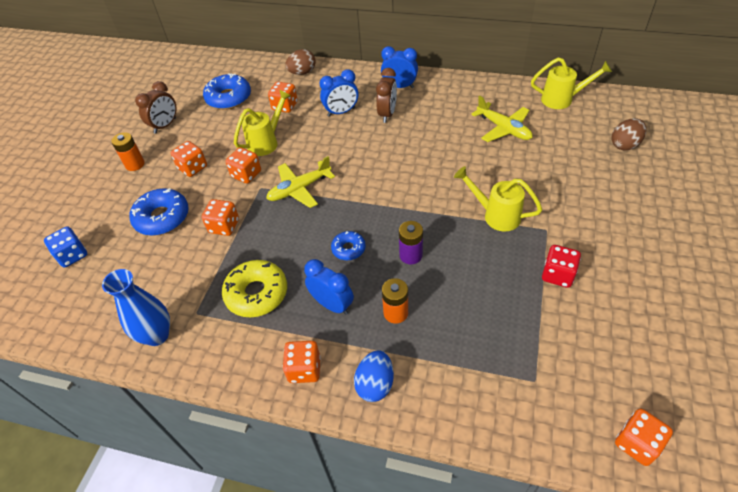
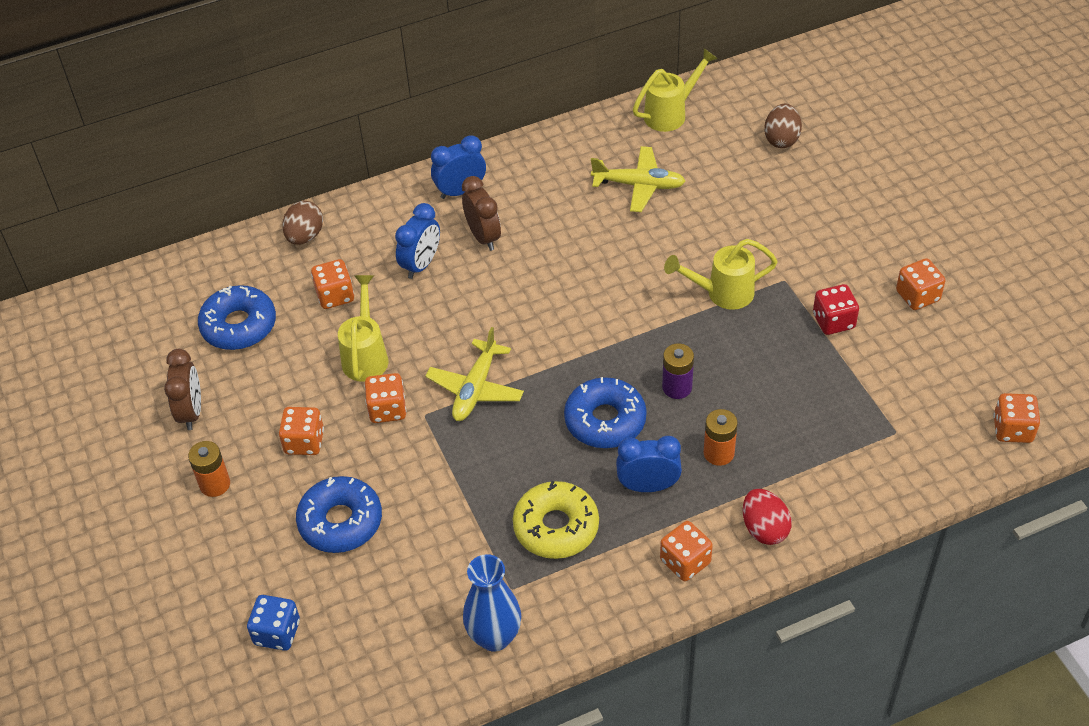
camera: 40 degrees left, 0 degrees up
orange dice [202,199,239,236] -> orange dice moved to [896,258,945,310]
blue donut [331,231,366,260] -> blue donut [564,377,647,448], size x1.78
blue egg [354,350,394,402] -> red egg [743,489,792,545]

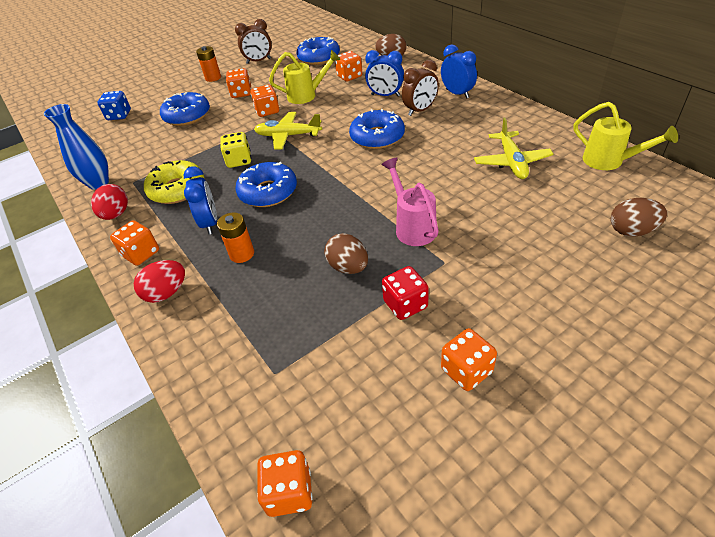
camera: 80 degrees right, 5 degrees down
purple battery [662,343,694,399] -> none
yellow watering can [664,239,778,310] -> pink watering can [381,158,439,246]
none -> red egg [91,184,128,220]
none -> yellow dice [220,132,251,168]
none -> brown egg [324,233,368,274]
none -> blue donut [349,109,405,149]

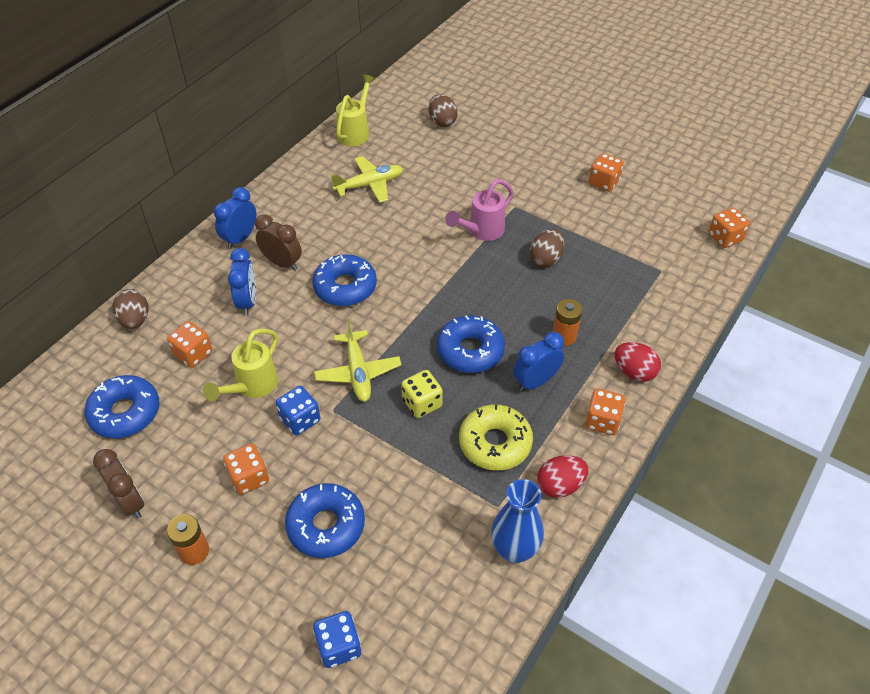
camera: 115 degrees left, 5 degrees up
orange dice [251,85,279,117] -> blue dice [276,386,320,435]
yellow watering can [269,50,340,104] -> yellow watering can turned 120 degrees counterclockwise [203,329,278,401]
red dice [382,266,429,320] -> none

